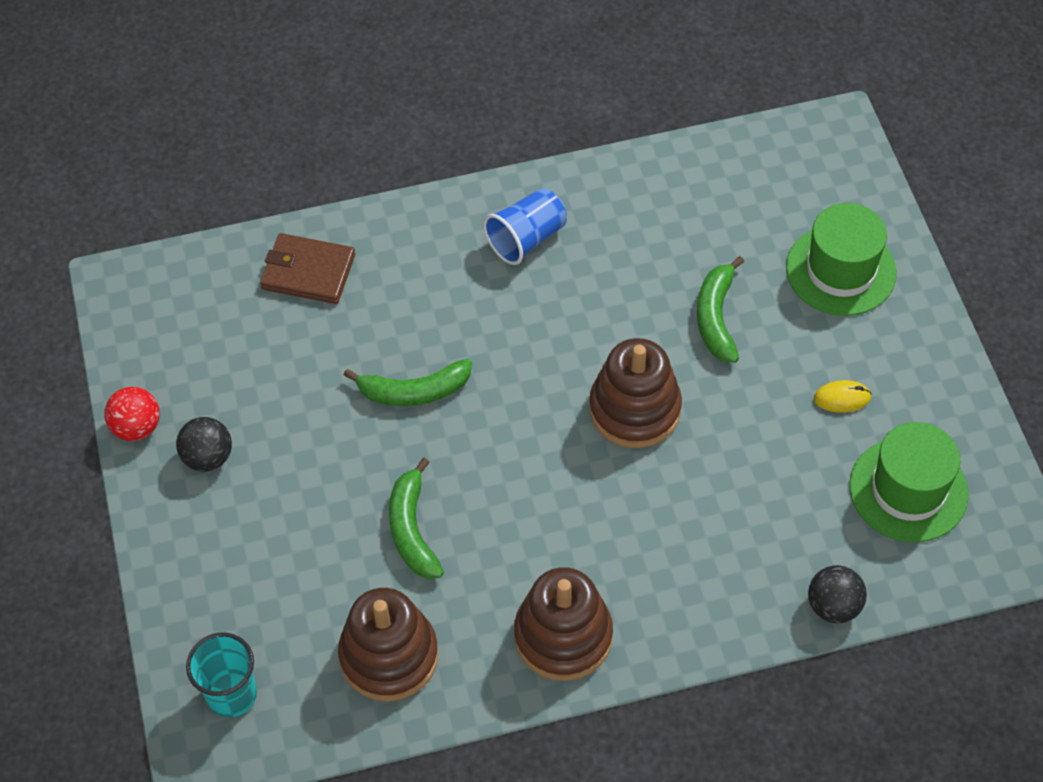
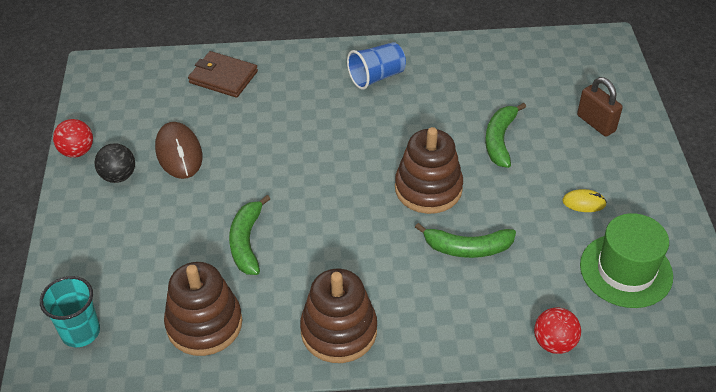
camera: 10 degrees right, 10 degrees down
green banana [344,359,472,406] -> green banana moved to [415,223,516,258]
green hat [786,203,897,316] -> brown padlock [577,77,623,137]
black ball [808,565,867,623] -> red ball [534,307,581,354]
none -> brown mouse [155,122,202,179]

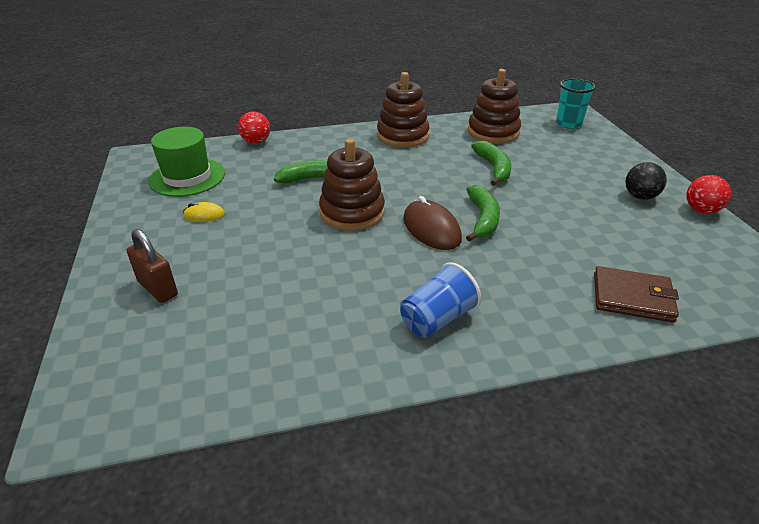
camera: 170 degrees right, 10 degrees down
brown mouse [155,122,202,179] -> brown mouse moved to [403,196,462,250]
green banana [485,103,526,168] -> green banana moved to [466,185,500,242]

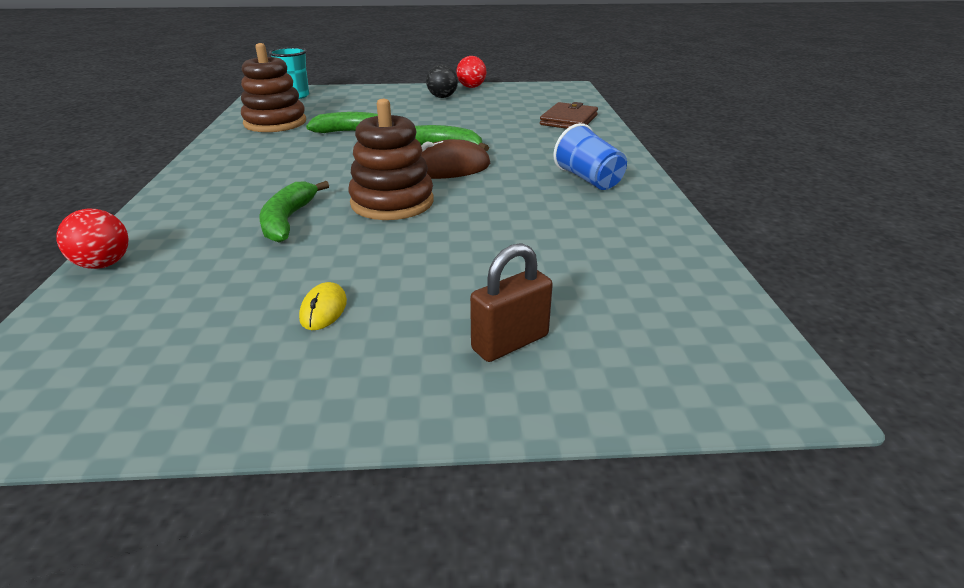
camera: 80 degrees left, 5 degrees down
green hat [148,127,225,197] -> none
brown stacking toy [377,72,430,148] -> none

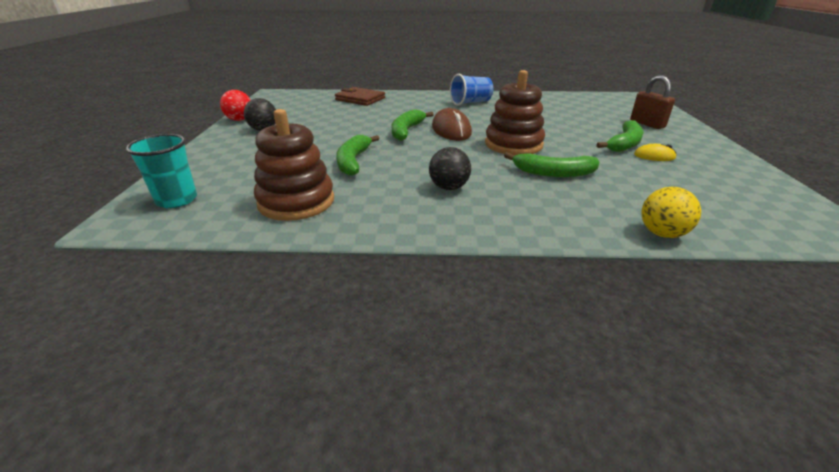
camera: 85 degrees left, 0 degrees up
red ball [56,209,129,269] -> yellow ball [641,187,701,238]
none -> black ball [429,147,471,190]
none -> green banana [596,120,644,152]

